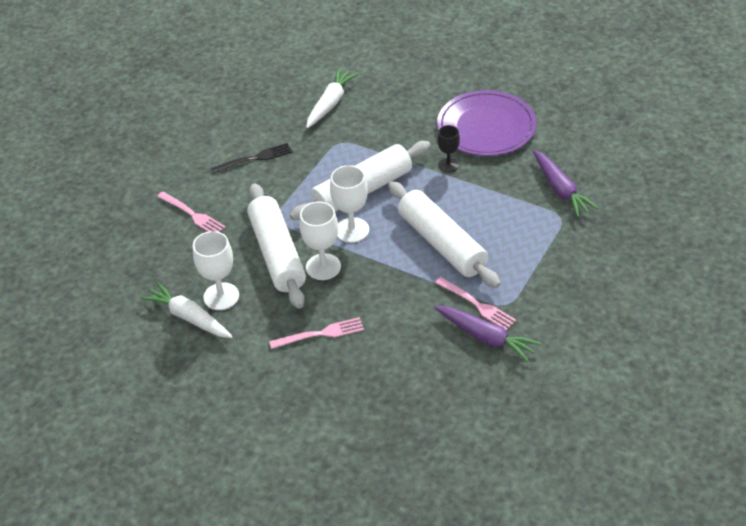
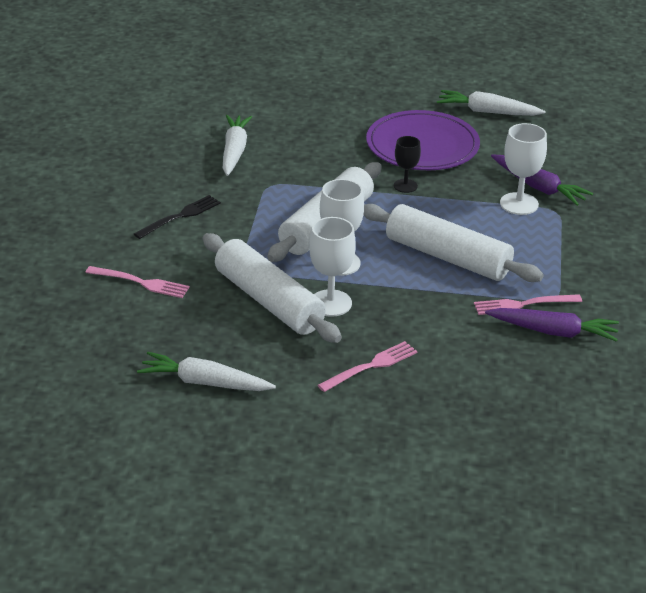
camera: 25 degrees left, 10 degrees down
white goblet [193,231,239,310] -> white goblet moved to [500,123,547,215]
pink fork [435,277,516,330] -> pink fork turned 150 degrees clockwise [474,294,582,315]
none -> white carrot [437,90,546,116]

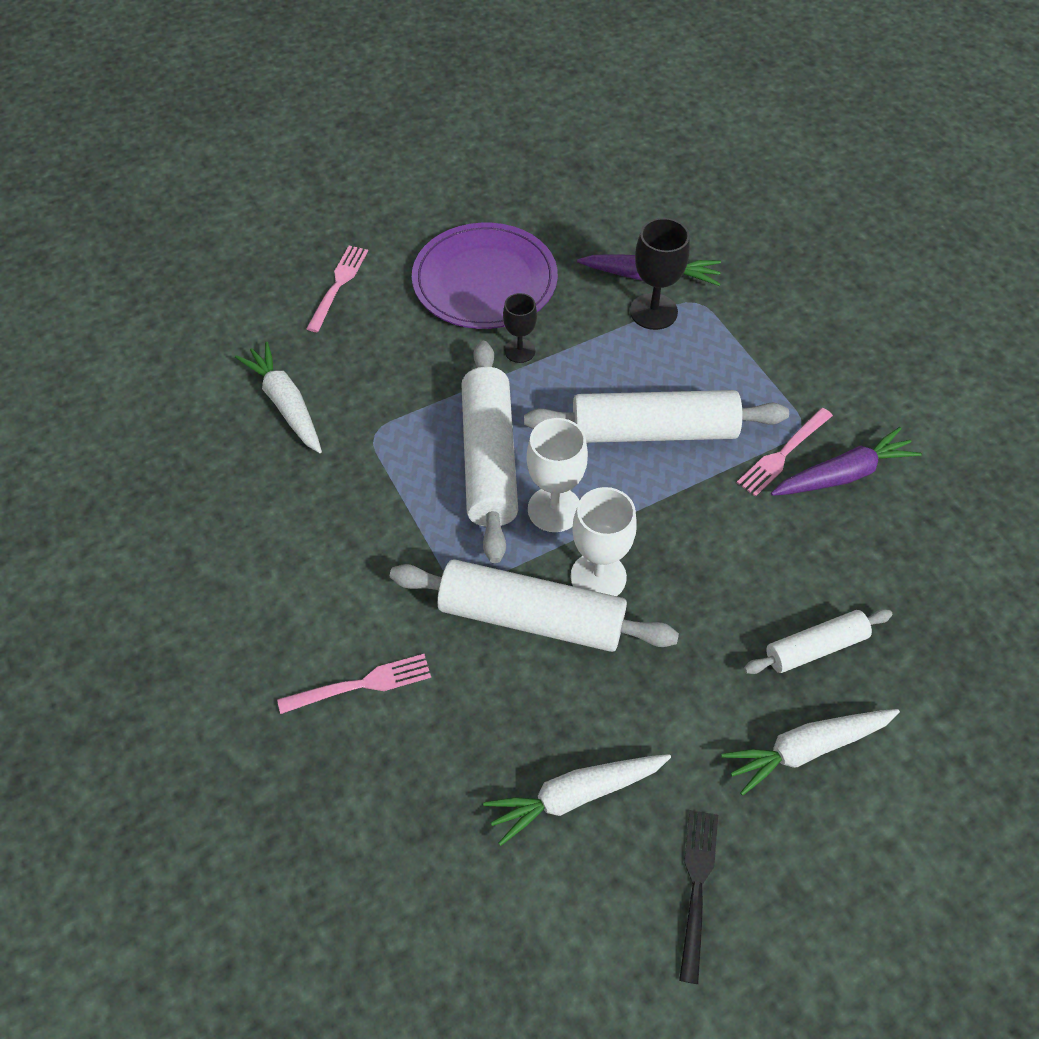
camera: 35 degrees left, 20 degrees up
black fork [134,195,221,239] -> black fork moved to [679,810,718,984]
pink fork [318,341,418,392] -> pink fork moved to [306,246,368,332]
white carrot [437,90,546,116] -> white carrot moved to [721,709,900,796]
white goblet [500,123,547,215] -> black goblet [630,218,690,330]
none -> white rolling pin [744,609,892,674]

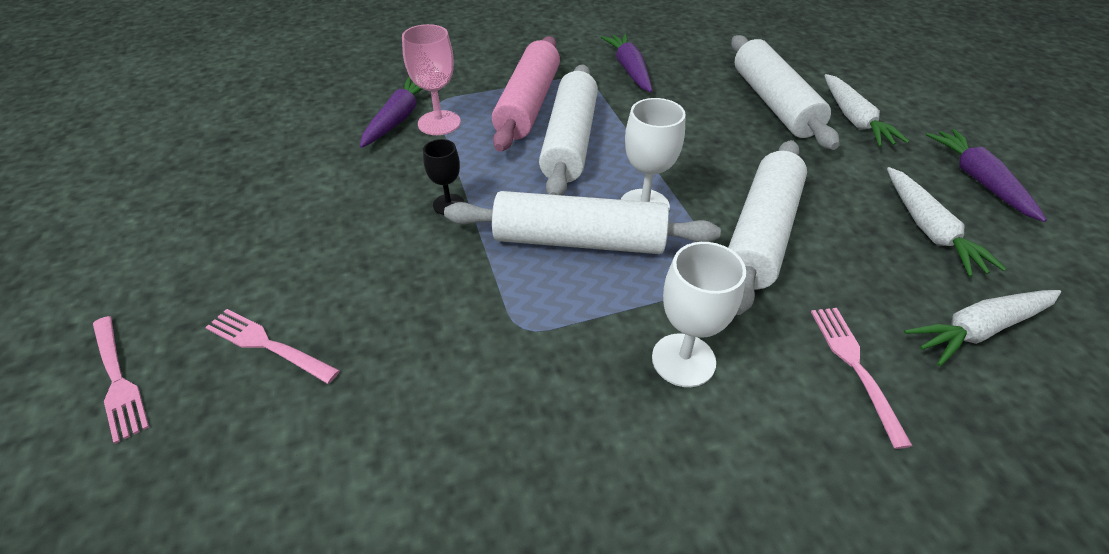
camera: 80 degrees left, 10 degrees down
white carrot [235,342,322,453] -> white carrot moved to [904,290,1061,366]
purple plate [412,223,558,329] -> none
white goblet [570,487,637,596] -> white goblet moved to [652,242,746,387]
black goblet [630,218,690,330] -> pink goblet [402,24,461,135]
black fork [679,810,718,984] -> purple carrot [926,129,1047,222]
pink fork [737,408,833,497] -> pink fork moved to [93,316,149,444]
white rolling pin [744,609,892,674] -> white rolling pin [731,35,840,150], size x1.78
none -> pink rolling pin [492,36,560,152]

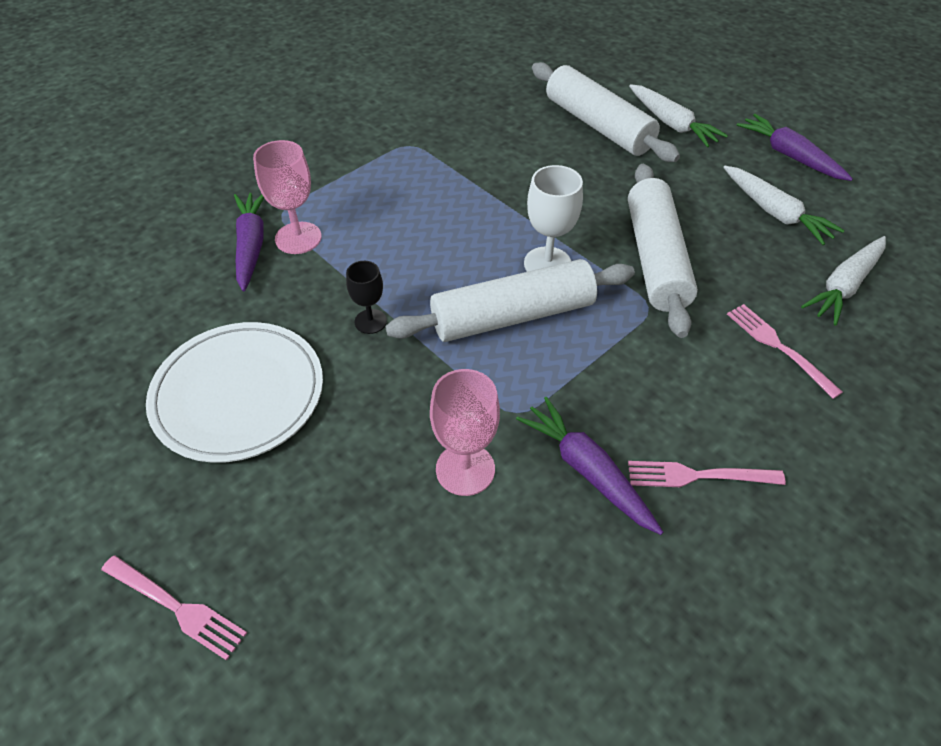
camera: 25 degrees left, 5 degrees up
pink fork [205,309,340,384] -> pink fork moved to [628,461,786,487]
pink rolling pin [492,36,560,152] -> none
white rolling pin [539,65,598,195] -> none
purple carrot [601,33,652,92] -> purple carrot moved to [516,397,663,535]
white goblet [652,242,746,387] -> none
none -> white plate [146,322,323,463]
none -> pink goblet [430,369,500,496]

